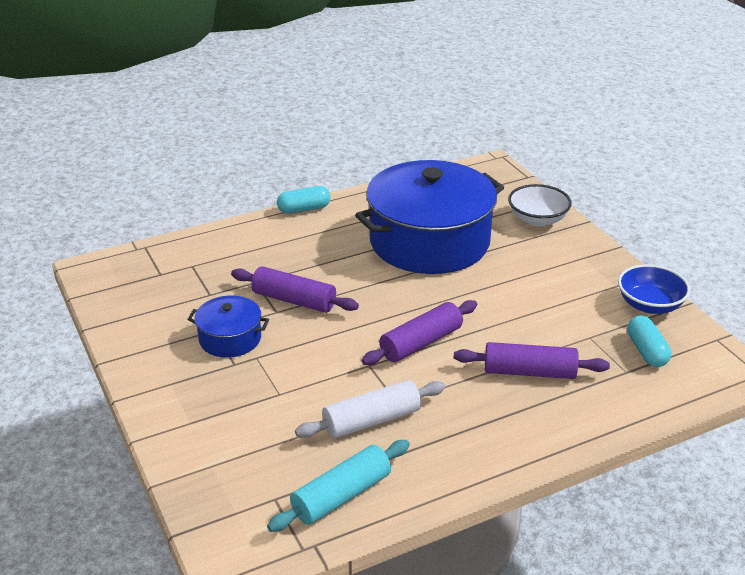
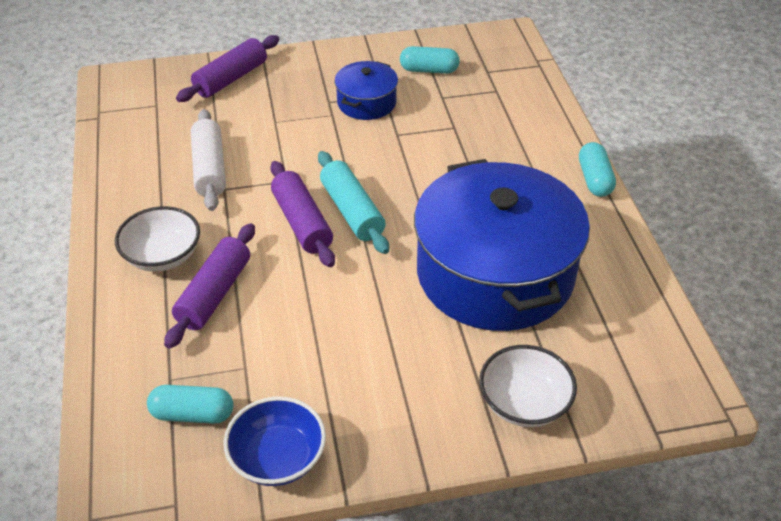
camera: 105 degrees right, 10 degrees up
purple rolling pin [231,266,359,313] -> purple rolling pin moved to [176,35,279,102]
turquoise rolling pin [267,440,410,532] -> turquoise rolling pin moved to [318,151,389,254]
none -> white bowl [115,206,200,272]
none -> turquoise capsule [400,46,460,74]

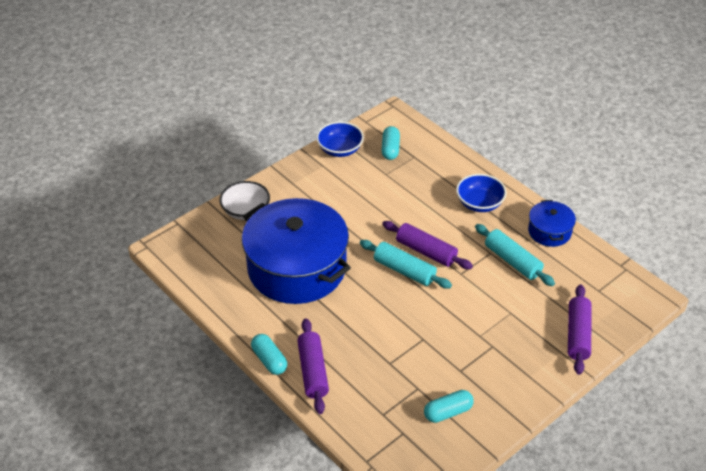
camera: 150 degrees right, 0 degrees up
white bowl [115,206,200,272] -> blue bowl [456,174,507,212]
turquoise capsule [147,385,233,424] -> turquoise capsule turned 60 degrees counterclockwise [382,126,400,160]
purple rolling pin [164,223,255,349] -> purple rolling pin moved to [297,319,329,414]
white rolling pin [191,109,226,211] -> turquoise rolling pin [475,224,555,286]
blue pot [335,61,398,120] -> blue pot moved to [528,200,576,247]

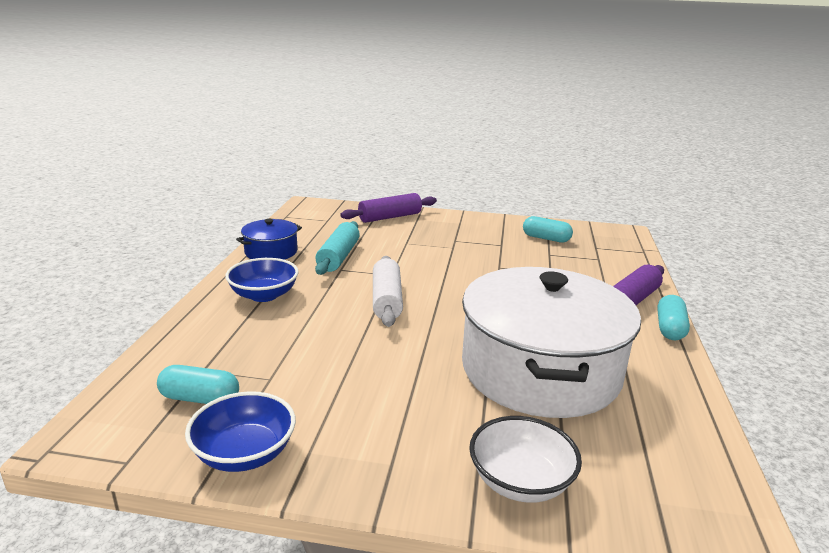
camera: 130 degrees left, 20 degrees down
blue pot [242,198,351,304] -> white pot [462,267,641,418]
turquoise rolling pin [360,240,452,289] -> none
turquoise capsule [382,126,400,160] -> turquoise capsule turned 45 degrees clockwise [157,365,239,404]
purple rolling pin [382,221,473,269] -> white rolling pin [373,256,403,327]

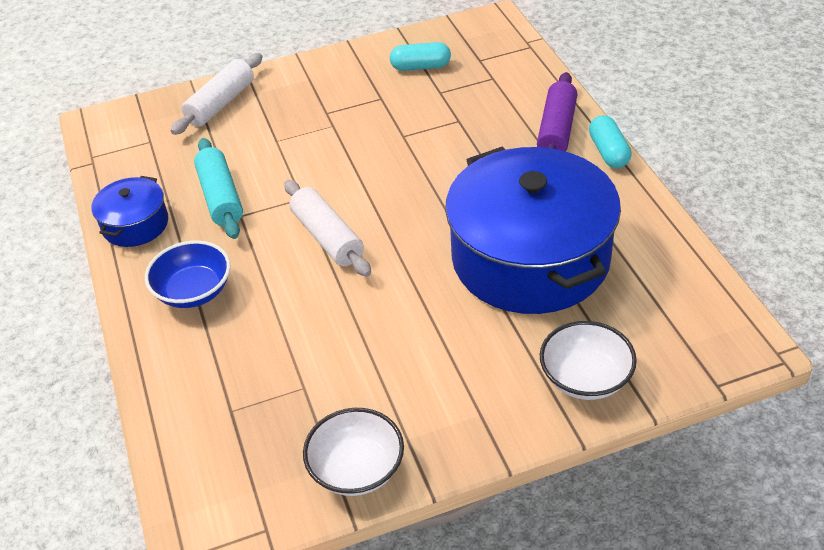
camera: 25 degrees left, 20 degrees up
turquoise capsule [157,365,239,404] -> none
blue bowl [185,391,296,472] -> white bowl [303,408,404,496]
purple rolling pin [340,193,437,223] -> white rolling pin [171,53,263,135]
white pot [462,267,641,418] -> blue pot [445,147,621,314]

